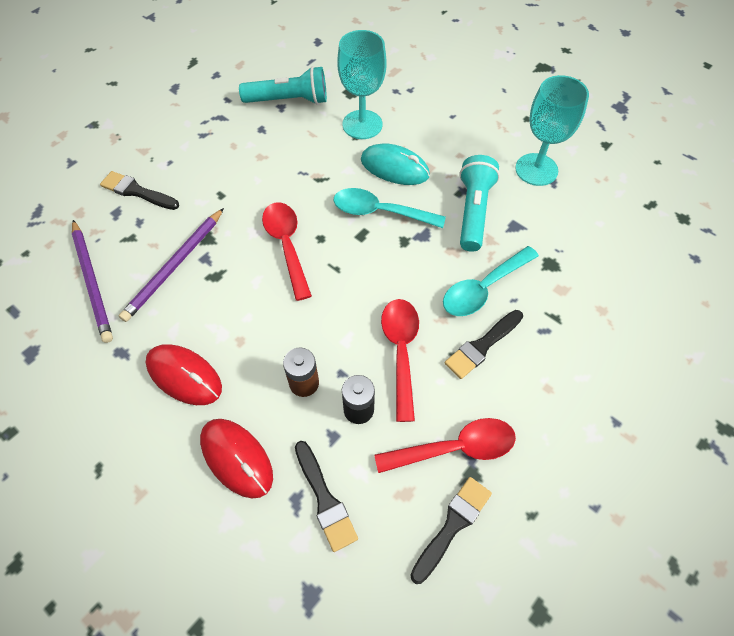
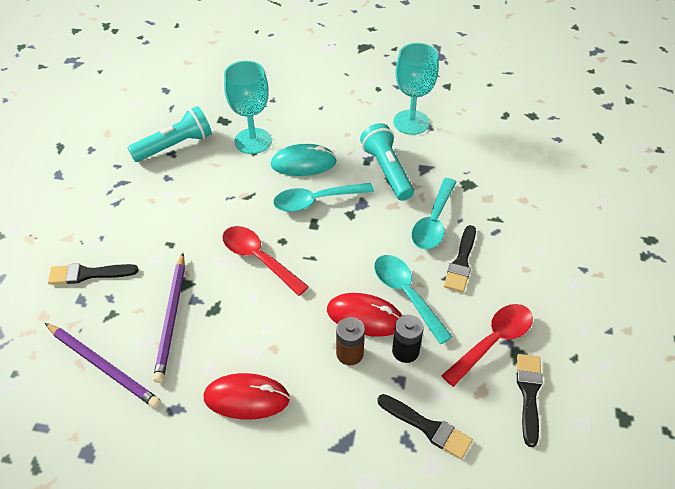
camera: 30 degrees left, 10 degrees down
red mouse [200,419,273,498] -> red mouse moved to [327,293,402,337]
red spoon [381,299,419,422] -> turquoise spoon [374,255,452,344]

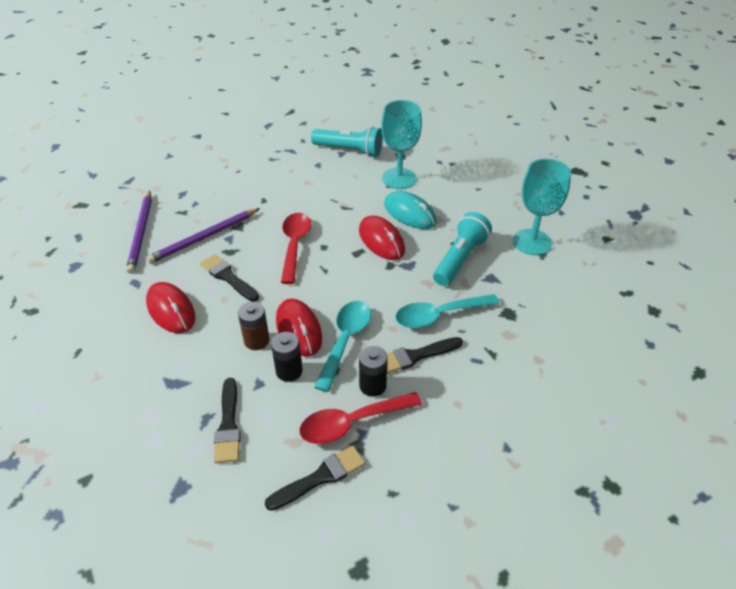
camera: 50 degrees right, 5 degrees down
black brush [48,263,139,285] -> black brush moved to [200,254,259,302]
turquoise spoon [273,183,374,212] -> red mouse [359,216,405,260]
red spoon [441,304,533,387] -> red spoon turned 150 degrees clockwise [299,392,422,444]
none -> black battery [359,346,387,397]

